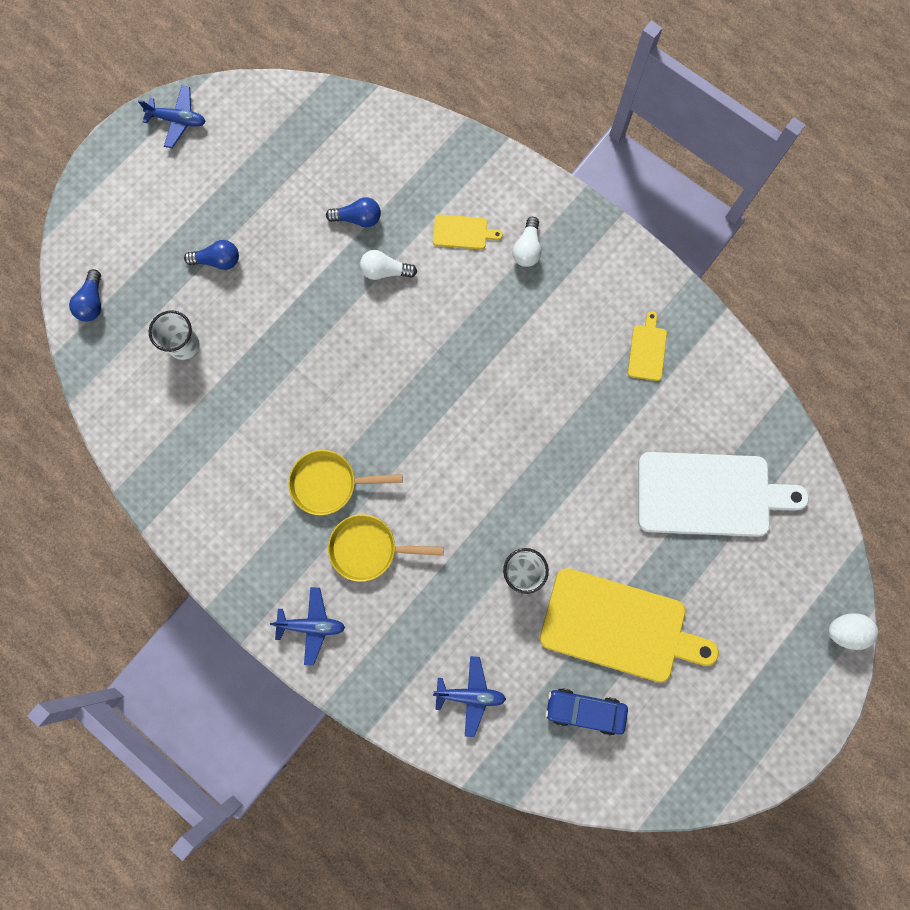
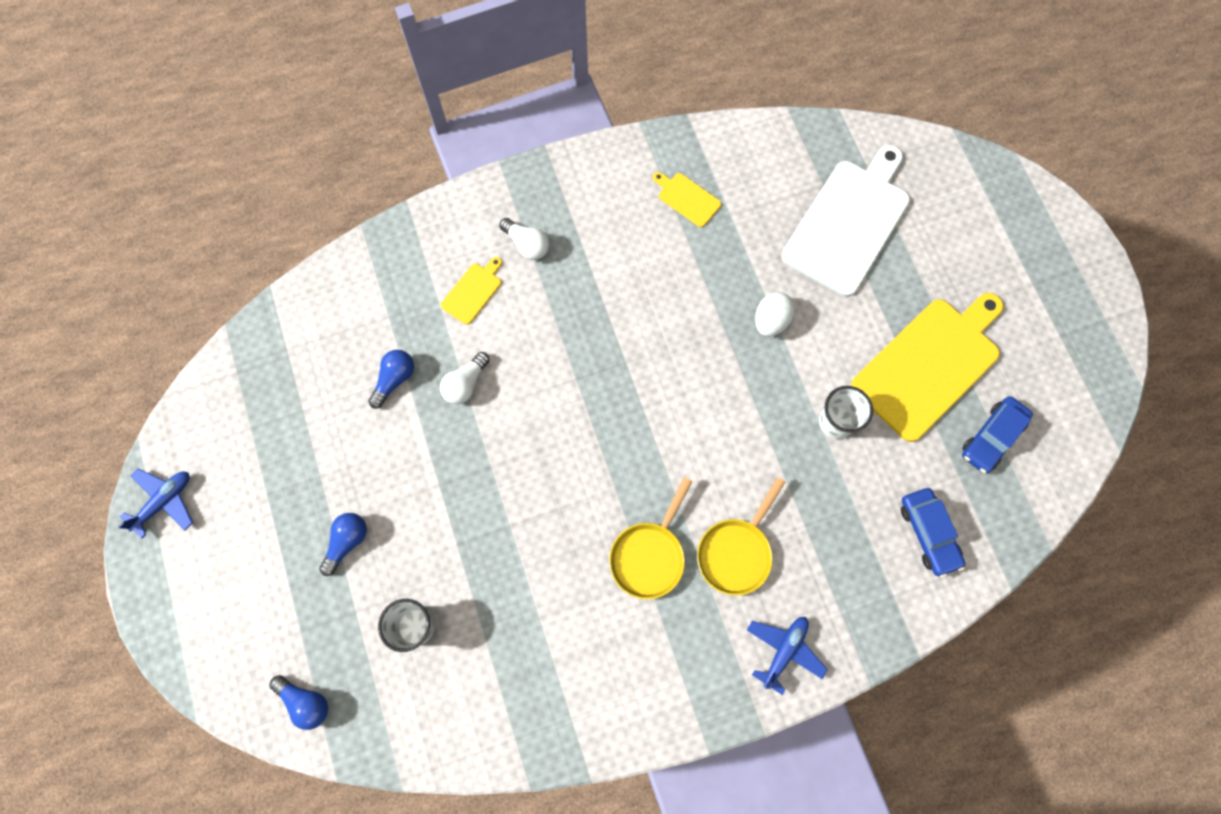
camera: 60 degrees left, 5 degrees down
blue plane [433,656,506,737] -> blue car [901,488,965,577]
white egg [828,614,878,650] -> white egg moved to [755,292,795,337]

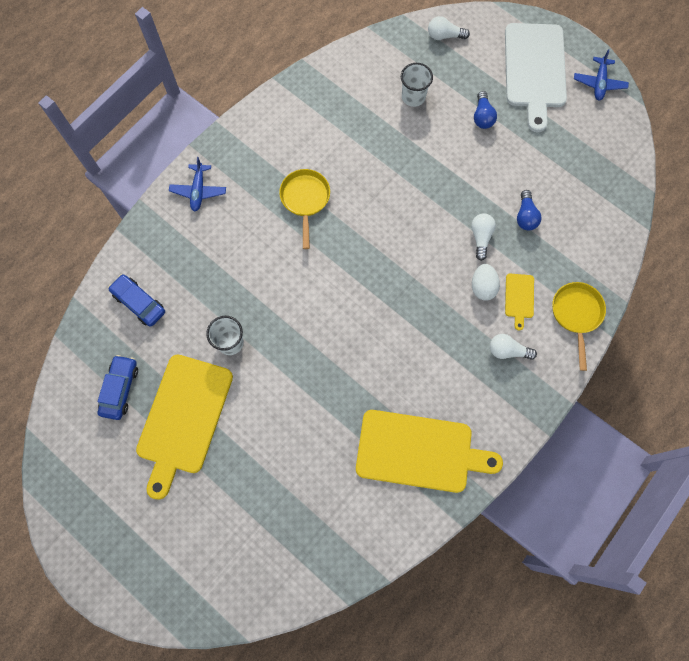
camera: 150 degrees right, 0 degrees up
blue light bulb [269,675,328,730] -> white light bulb [428,16,470,40]
yellow cutting board [653,172,721,227] -> yellow cutting board [356,410,503,493], size x2.30
yellow pan [697,477,785,596] -> yellow pan moved to [552,282,606,371]
white egg [755,292,795,337] -> white egg moved to [472,264,500,301]
white cutting board [782,145,910,297] -> white cutting board moved to [505,23,567,132]

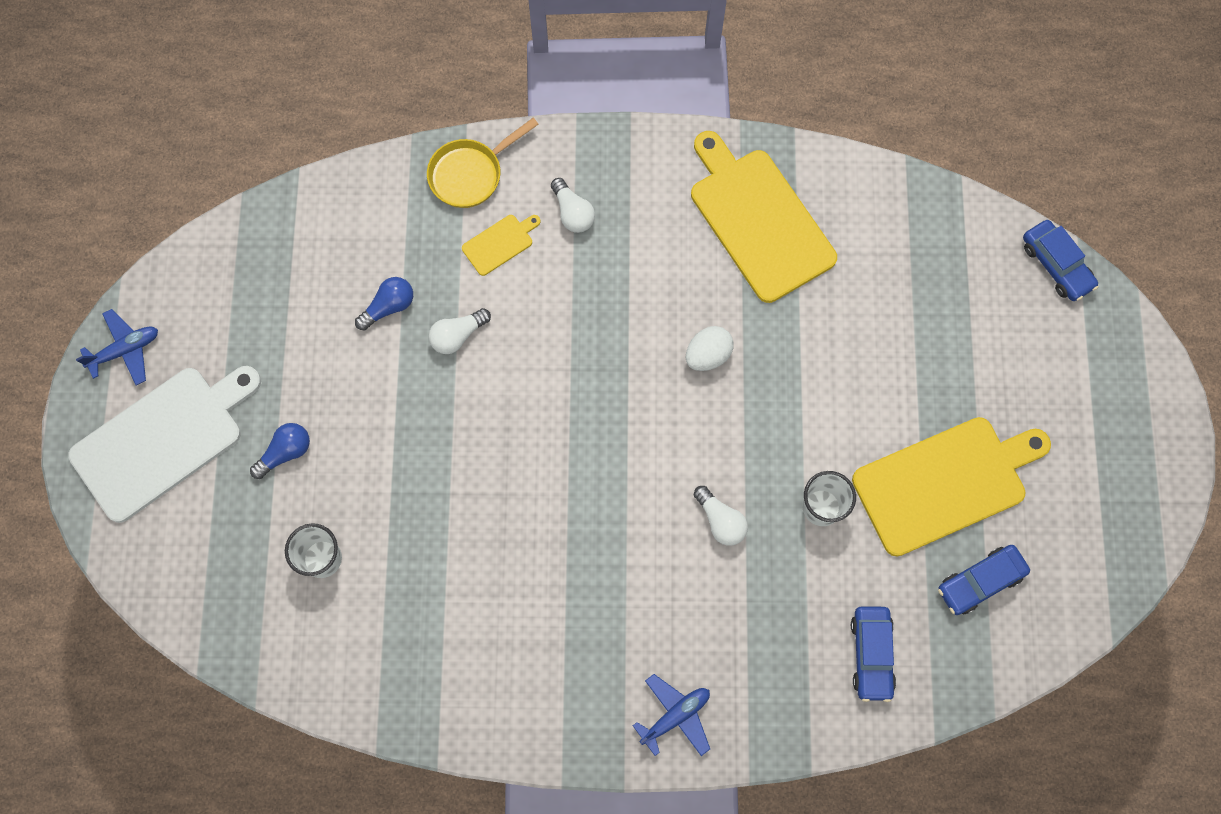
camera: 130 degrees left, 0 degrees up
yellow pan [279,169,330,249] -> none
white light bulb [428,16,470,40] -> white light bulb moved to [694,486,748,546]
white egg [472,264,500,301] -> white egg moved to [686,326,734,371]
none -> blue car [1023,220,1099,301]

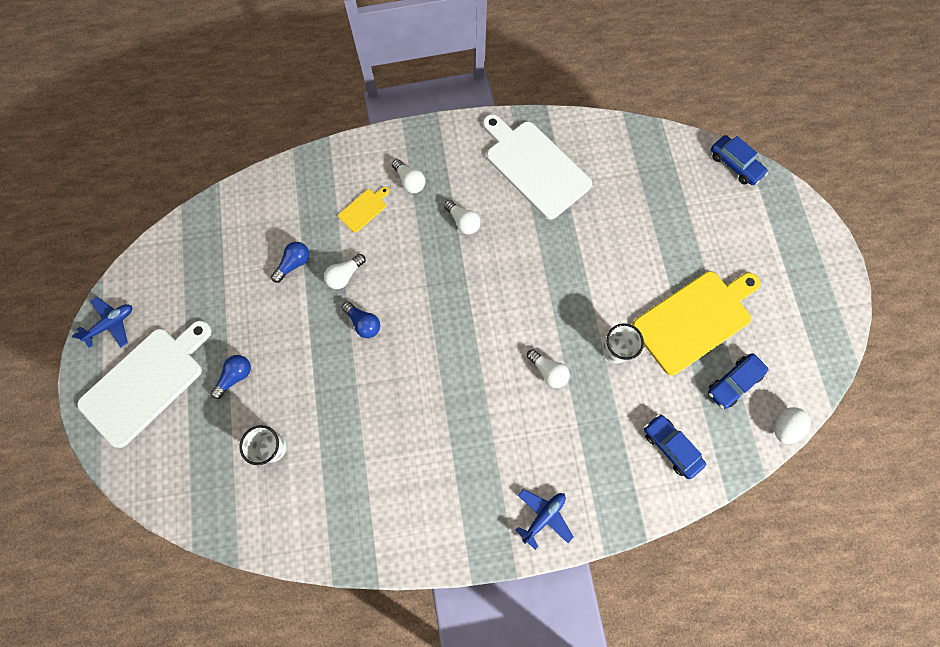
camera: 10 degrees left, 0 degrees up
yellow pan [427,118,539,208] -> none
white egg [686,326,734,371] -> white egg moved to [774,407,811,444]
yellow cutting board [691,131,837,303] -> white cutting board [483,114,592,220]
blue car [851,606,896,702] -> blue car turned 150 degrees clockwise [644,414,706,479]
none -> blue light bulb [342,302,380,338]
none -> white light bulb [444,200,481,234]

